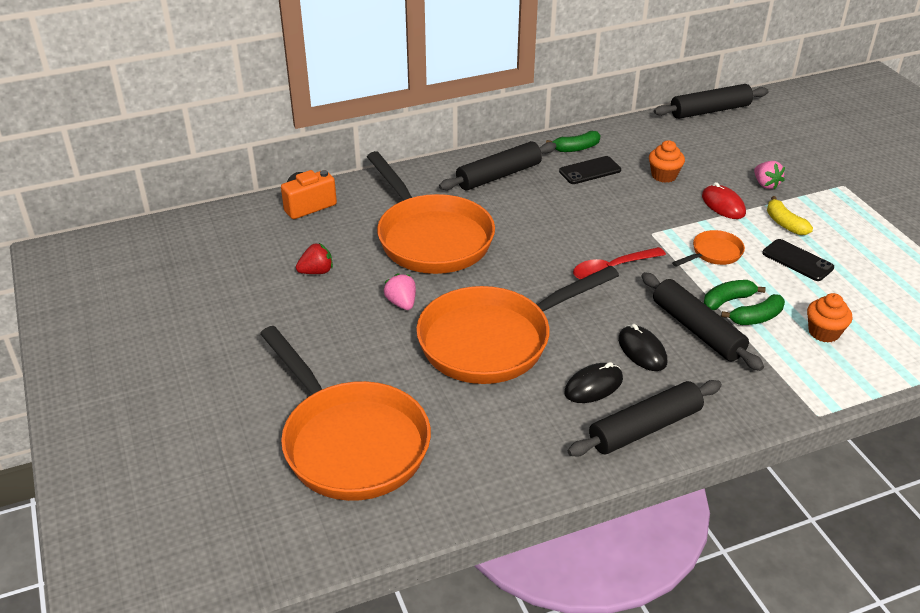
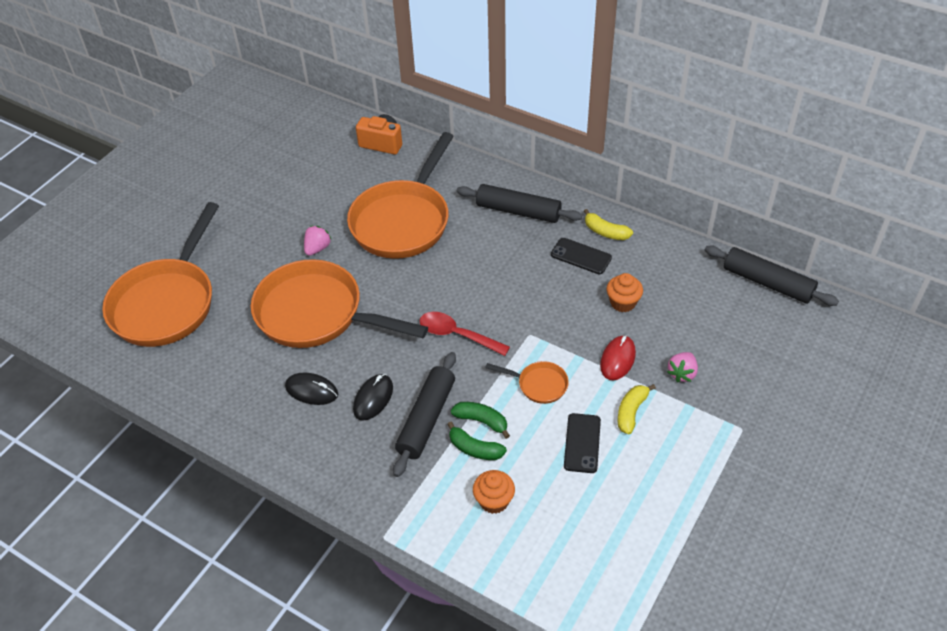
camera: 55 degrees right, 10 degrees up
red strawberry [296,243,333,274] -> none
green banana [546,131,601,152] -> yellow banana [584,209,633,240]
black rolling pin [568,380,722,457] -> none

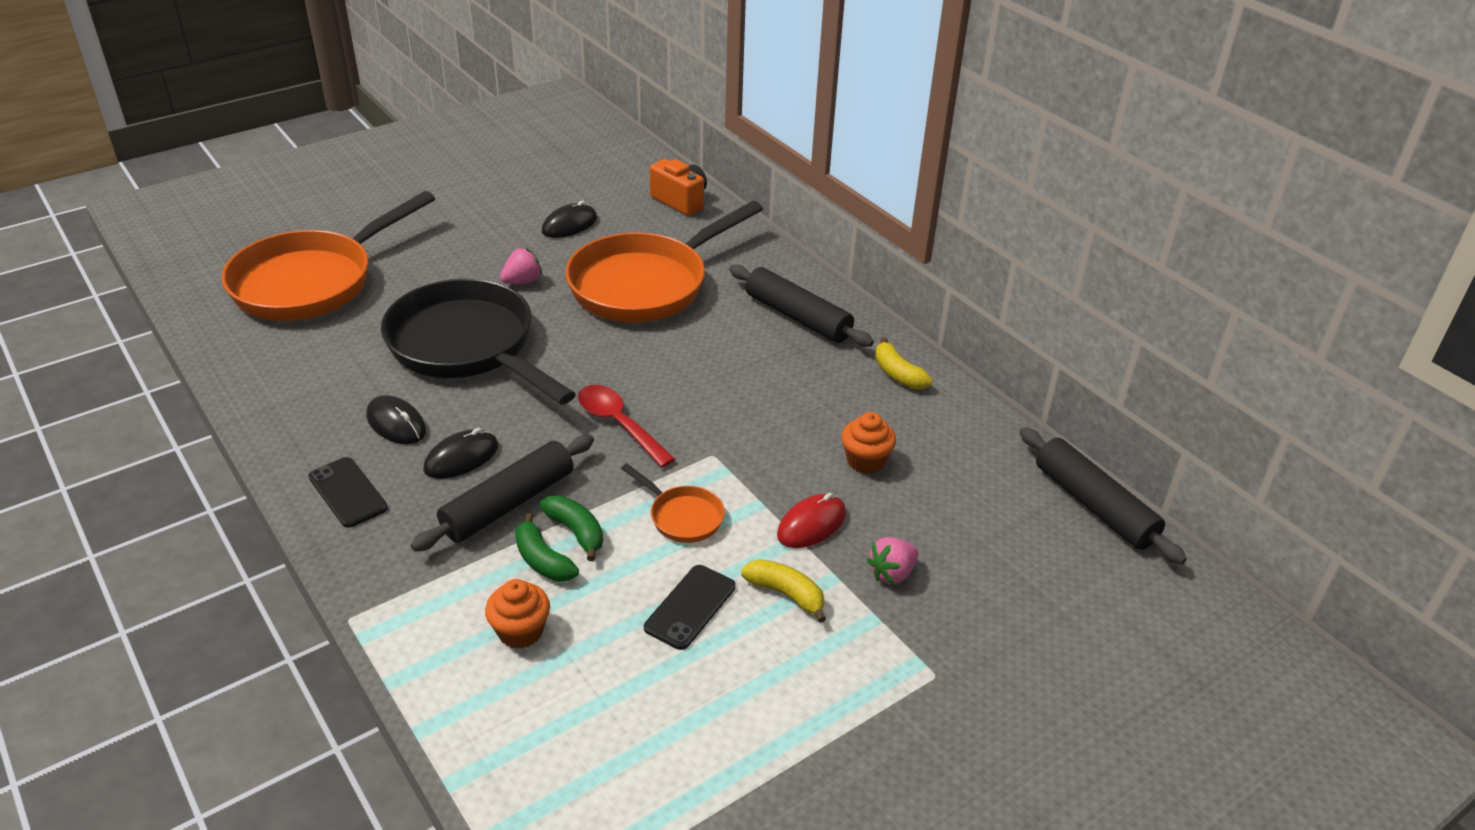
camera: 20 degrees right, 10 degrees down
orange pan [251,259,428,348] -> black pan [381,279,576,405]
black phone [551,238,612,274] -> black phone moved to [308,457,388,528]
yellow banana [618,384,656,434] -> yellow banana turned 75 degrees clockwise [741,559,826,623]
none -> black mouse [542,201,597,238]

